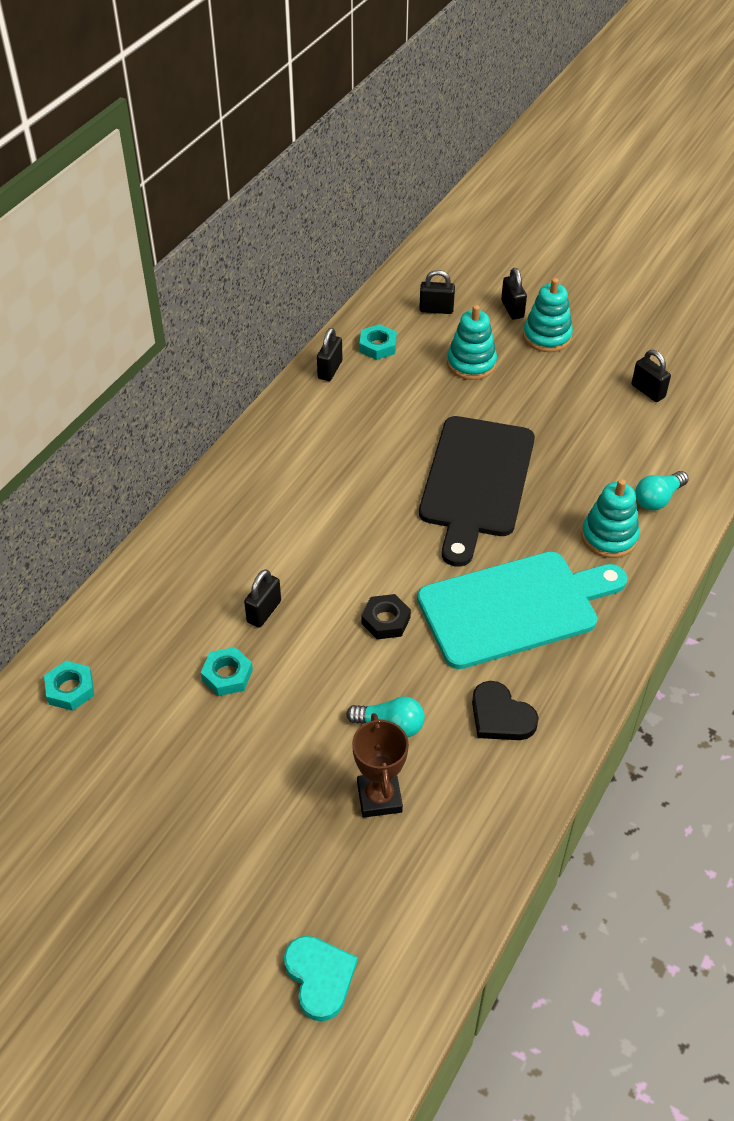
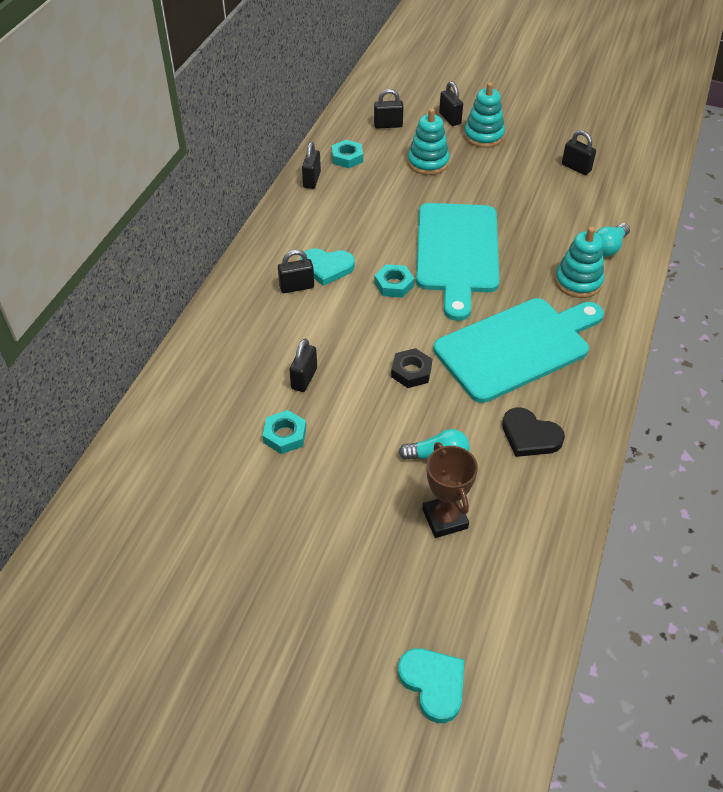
camera: 10 degrees left, 0 degrees up
turquoise nut [44,661,94,711] -> turquoise nut moved to [374,264,415,298]
black cutting board [419,416,535,567] -> turquoise cutting board [416,203,499,321]
none -> black padlock [278,250,314,293]
none -> turquoise heart [300,248,355,286]

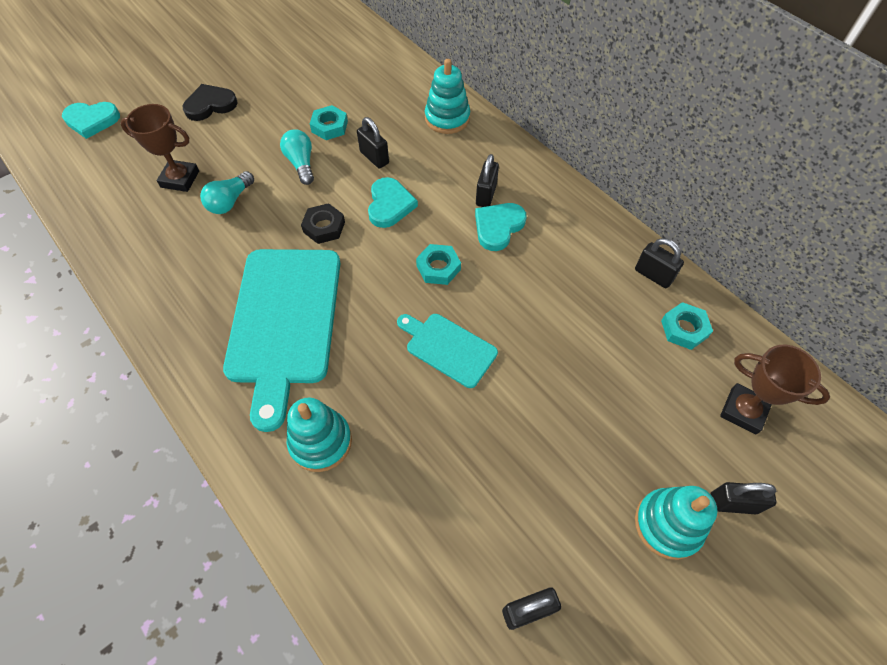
camera: 120 degrees right, 10 degrees up
black padlock [374,89,404,129] -> brown trophy [720,345,830,435]
turquoise stacking toy [407,108,450,175] -> turquoise stacking toy moved to [425,59,470,134]
turquoise cutting board [416,203,499,321] -> turquoise cutting board [397,314,498,388], size x0.52
black heart [502,408,565,457] -> black heart moved to [183,84,238,121]
turquoise light bulb [595,223,630,257] -> turquoise light bulb moved to [280,129,314,185]
none -> turquoise heart [368,177,418,228]

